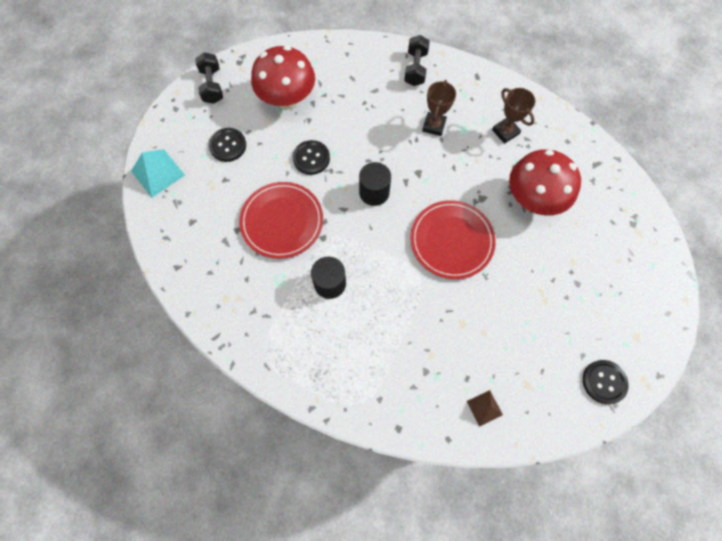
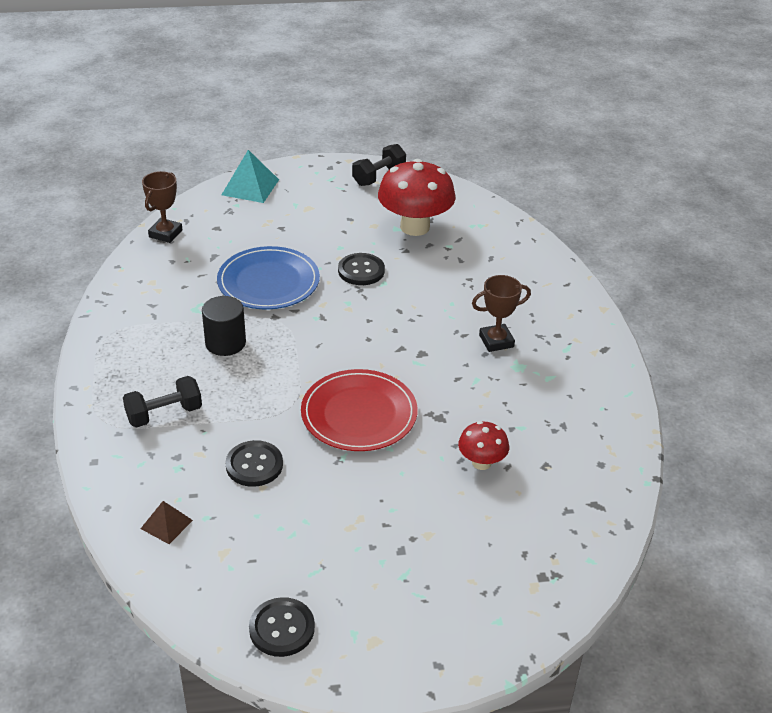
camera: 55 degrees right, 30 degrees down
black button [209,128,246,162] -> black button moved to [225,440,283,487]
red plate [239,182,323,259] -> blue plate [217,246,320,309]
black cylinder [359,162,391,206] -> none
black dumbbell [404,35,430,86] -> black dumbbell moved to [123,376,202,428]
brown trophy [492,88,535,144] -> brown trophy moved to [142,171,182,243]
red mushroom [509,149,581,216] -> red mushroom [458,421,509,470], size x0.52

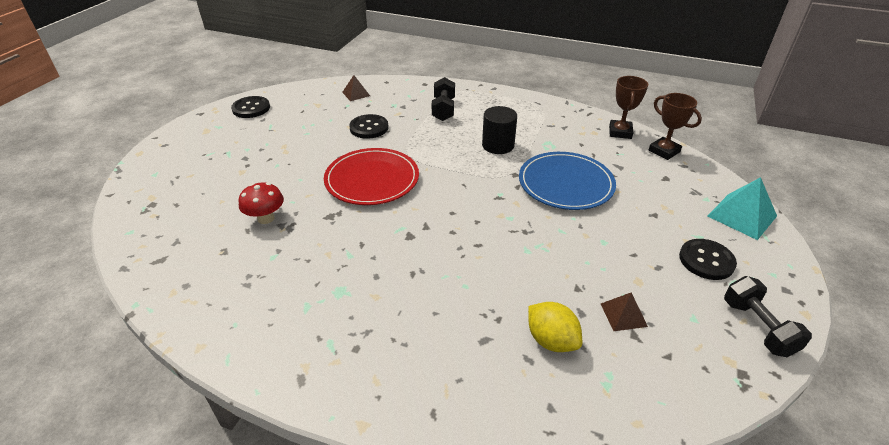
camera: 120 degrees right, 0 degrees up
black button [338,253,385,285] -> black button moved to [679,239,737,280]
red mushroom [378,159,456,236] -> brown pyramid [601,292,648,331]
brown trophy [472,275,531,352] -> brown trophy moved to [609,76,648,139]
none -> yellow lemon [528,302,582,352]

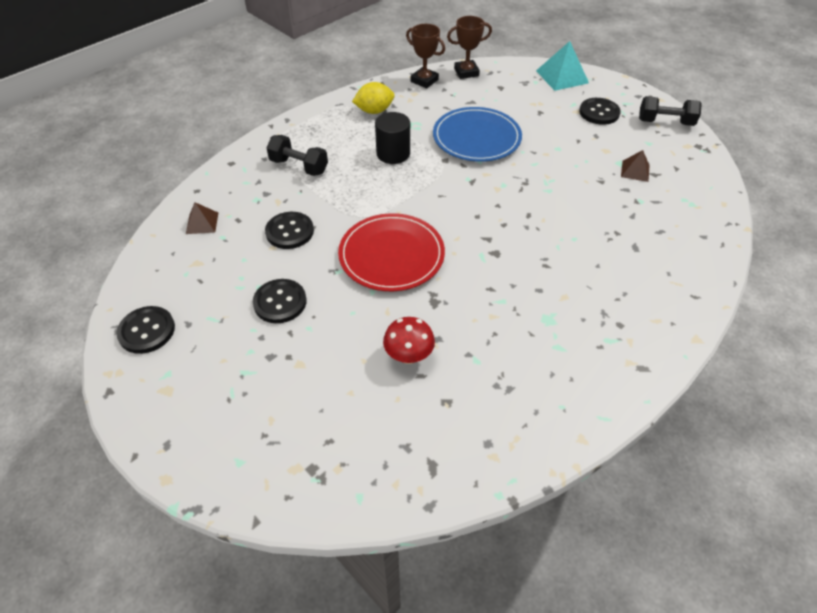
camera: 65 degrees left, 10 degrees up
yellow lemon [528,302,582,352] -> yellow lemon moved to [352,82,395,114]
none -> black button [253,279,306,323]

